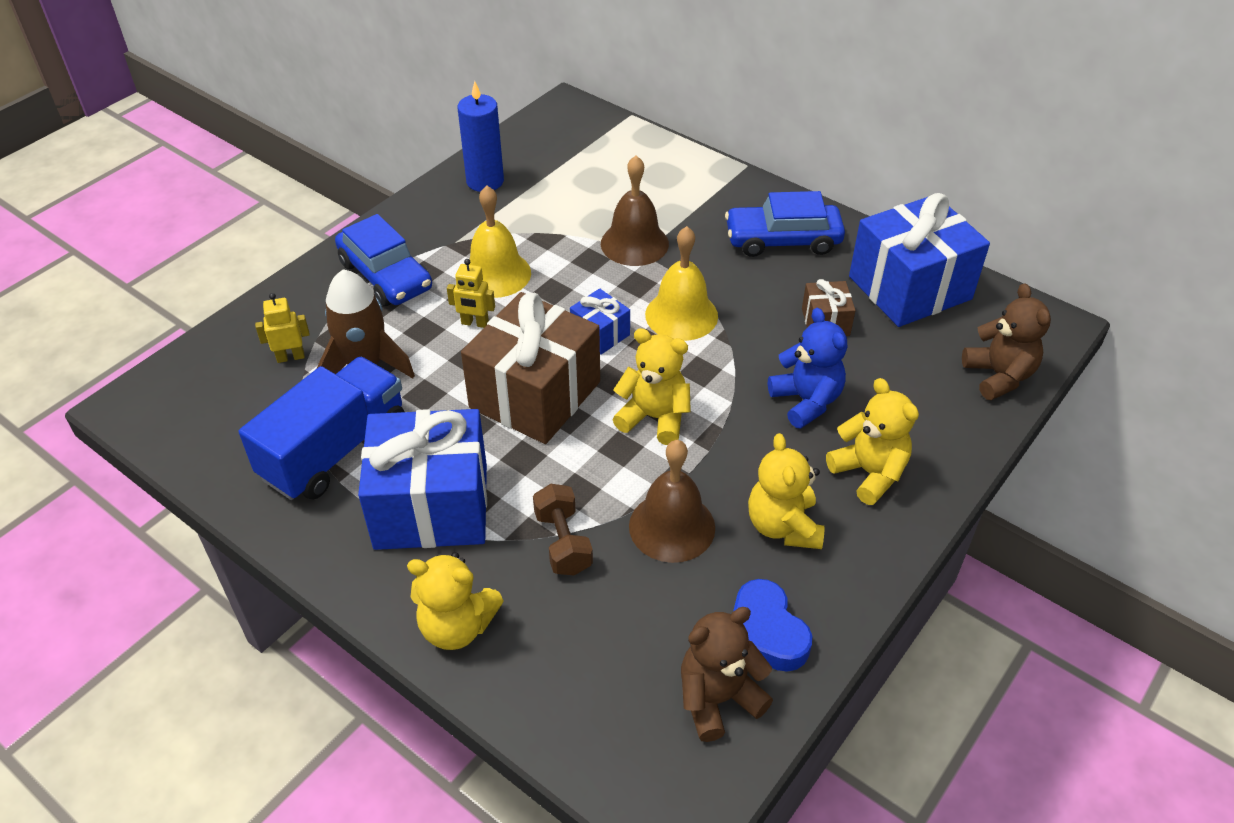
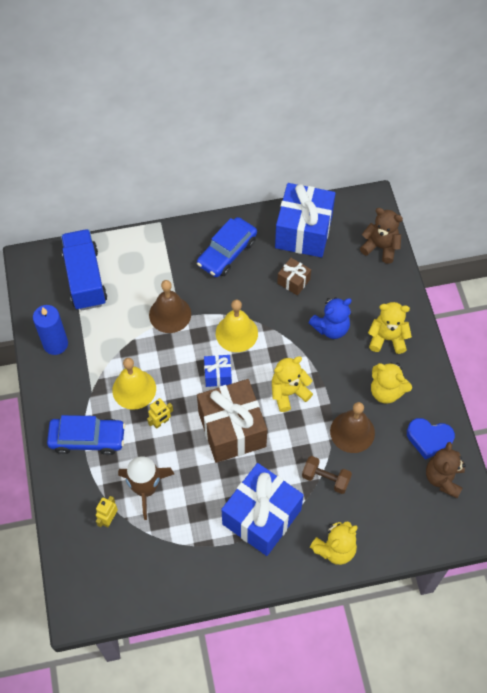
camera: 50 degrees left, 15 degrees up
blue truck [239,357,405,500] -> blue truck moved to [61,229,107,311]
blue teddy bear [768,308,847,429] -> blue teddy bear turned 135 degrees clockwise [308,297,352,339]

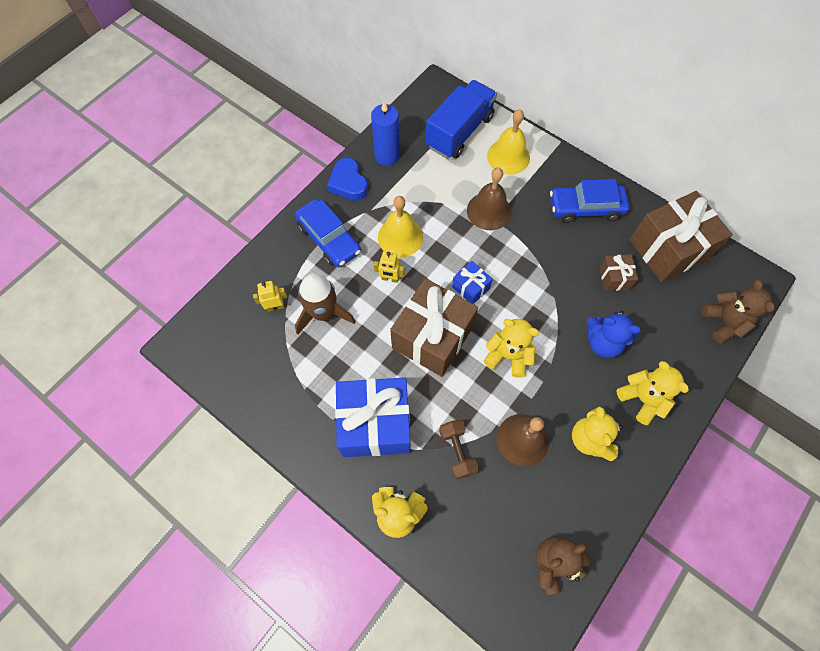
camera: 50 degrees right, 5 degrees up
yellow bell [216,300,258,352] -> yellow bell moved to [487,109,530,175]
blue gift [275,183,335,257] -> brown gift [629,191,733,282]
blue heart [407,418,455,460] -> blue heart moved to [327,158,368,201]

